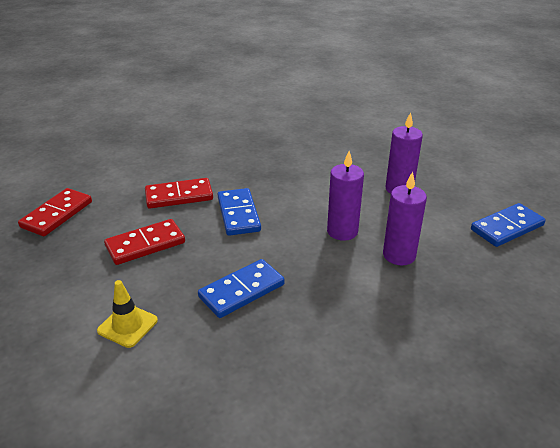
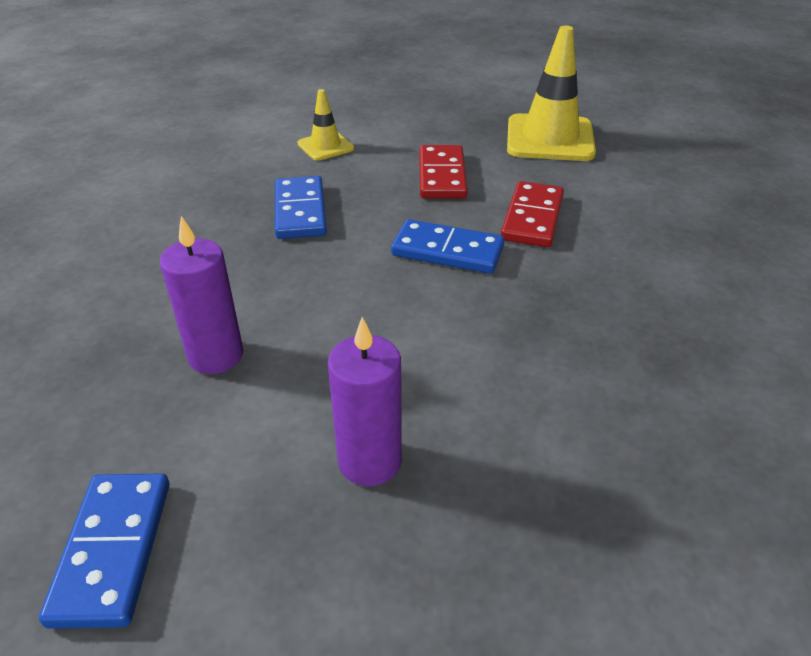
camera: 120 degrees right, 5 degrees up
red domino [18,188,92,236] -> yellow traffic cone [507,26,596,161]
purple candle [327,151,364,241] -> none

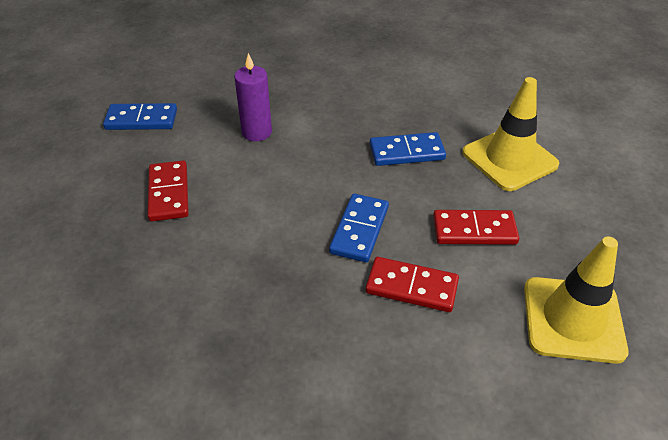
camera: 90 degrees right, 5 degrees up
yellow traffic cone [298,89,354,161] -> yellow traffic cone [462,77,559,191], size x1.90
purple candle [328,317,402,486] -> red domino [148,160,189,221]

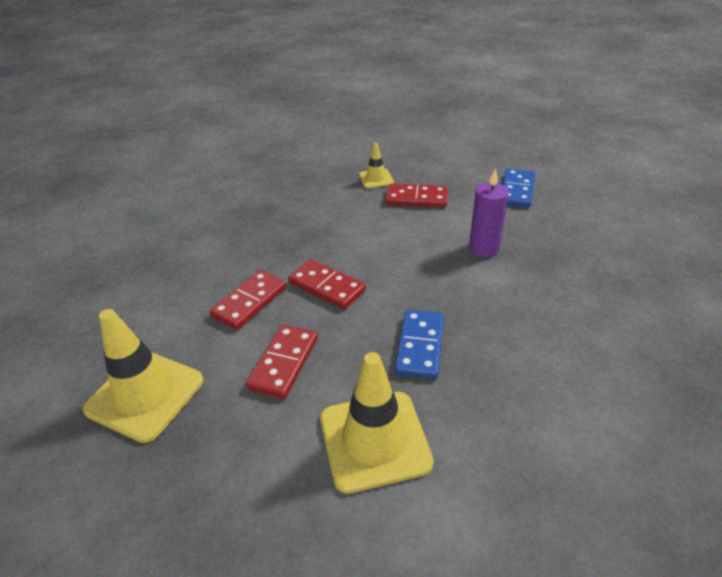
camera: 110 degrees right, 5 degrees down
blue domino [329,194,389,262] -> red domino [288,259,366,310]
none -> yellow traffic cone [359,142,394,189]

